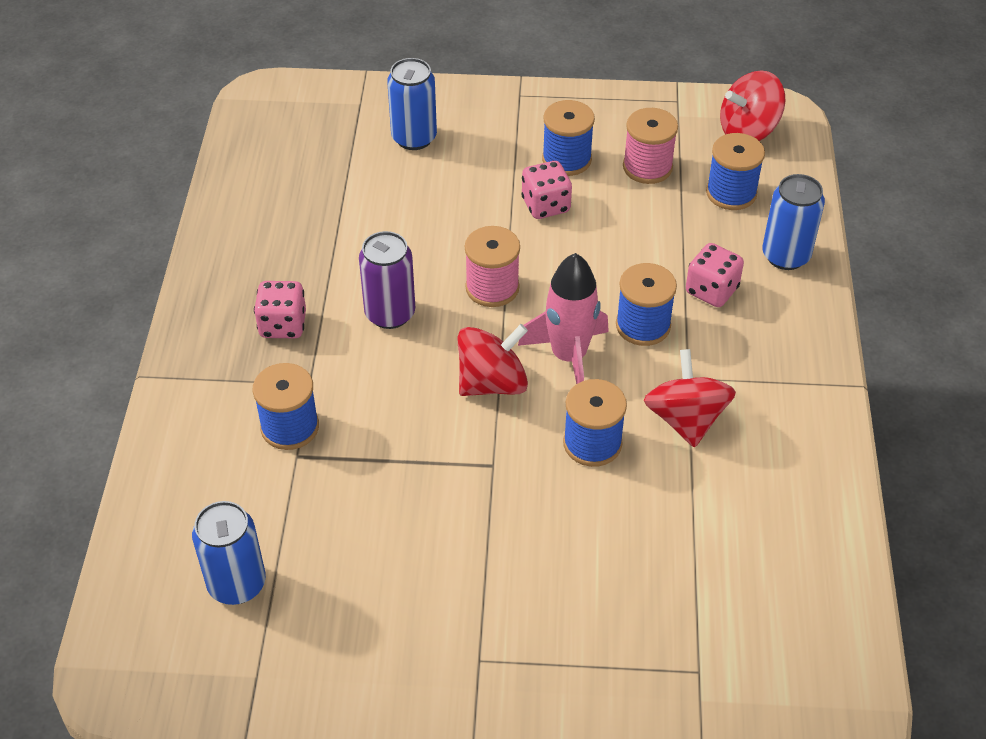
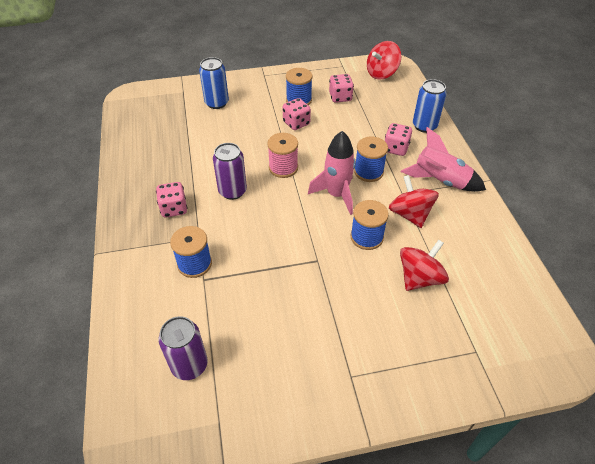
camera: 15 degrees left, 0 degrees up
blue can [192,501,266,605] -> purple can [159,316,208,380]
red spinning top [457,324,528,396] -> red spinning top moved to [400,240,449,291]
pink spool [623,108,678,184] -> pink dice [329,74,354,103]
blue spool [706,133,765,210] -> none
none -> pink rocket [401,127,486,192]

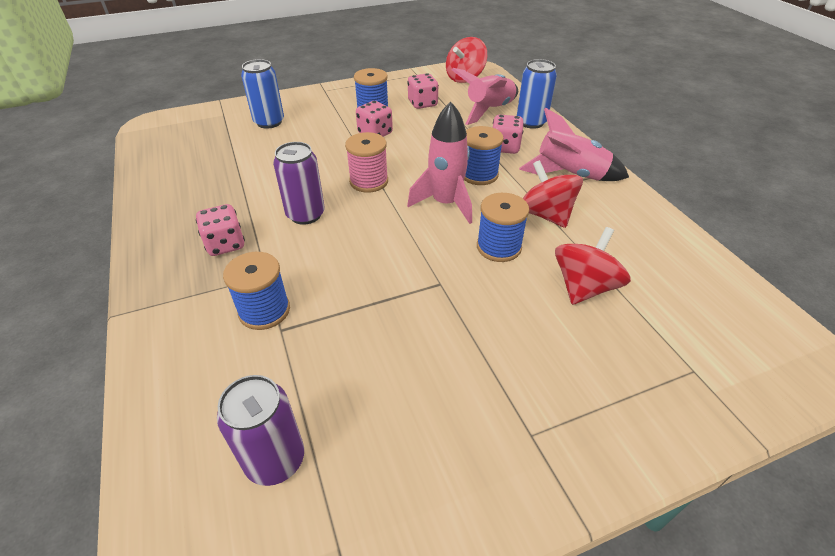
camera: 10 degrees left, 5 degrees down
none -> pink rocket [452,68,518,125]

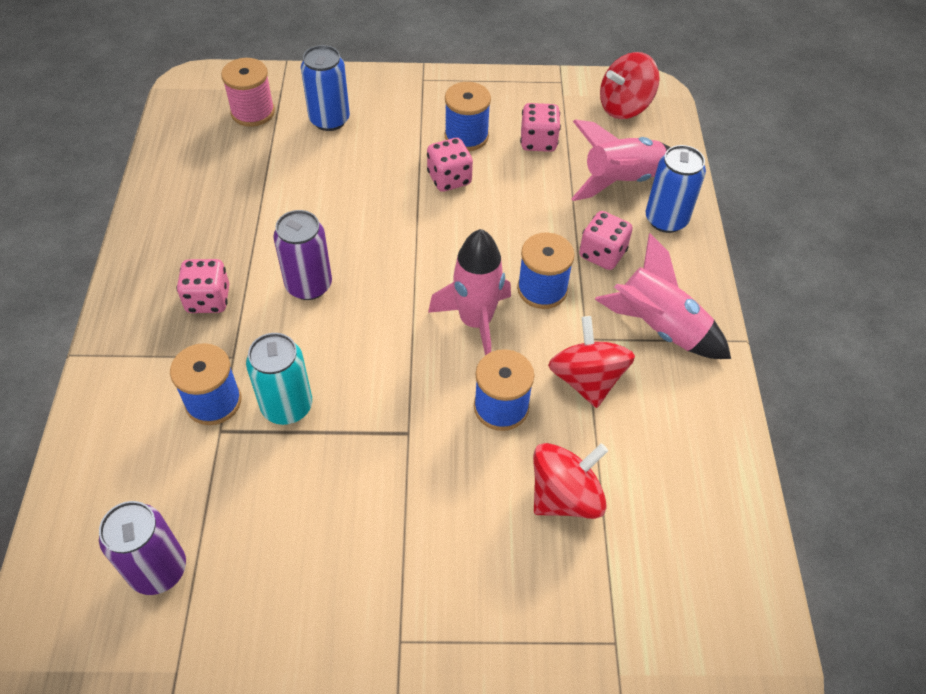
camera: 20 degrees right, 10 degrees up
pink spool [345,132,388,193] -> pink spool moved to [221,58,275,127]
none -> turquoise can [246,333,312,425]

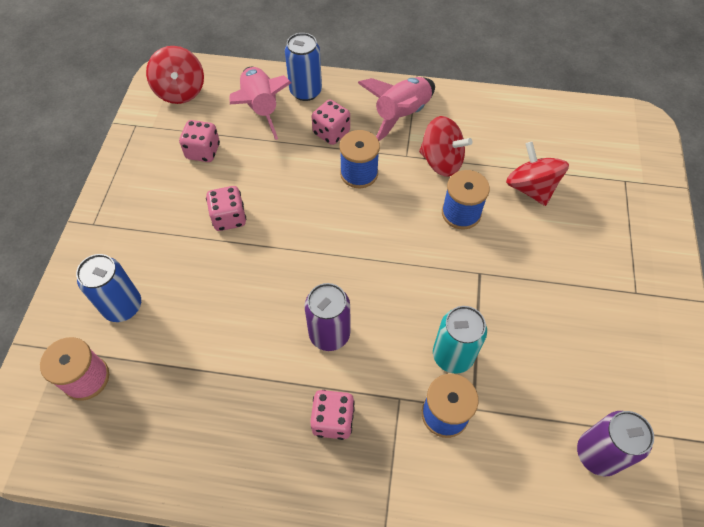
camera: 80 degrees left, 5 degrees up
pink rocket [428,229,511,355] -> none
blue spool [445,82,491,151] -> none
red spinning top [548,316,635,408] -> red spinning top turned 150 degrees counterclockwise [419,116,472,176]

